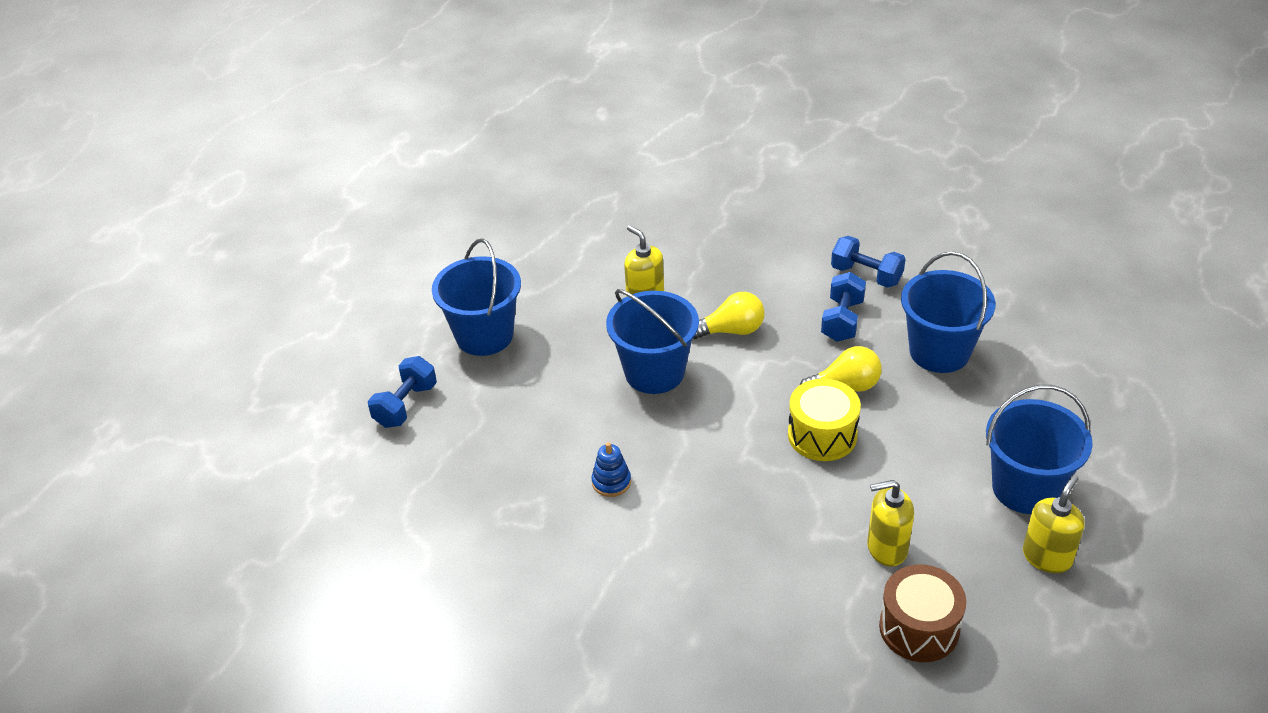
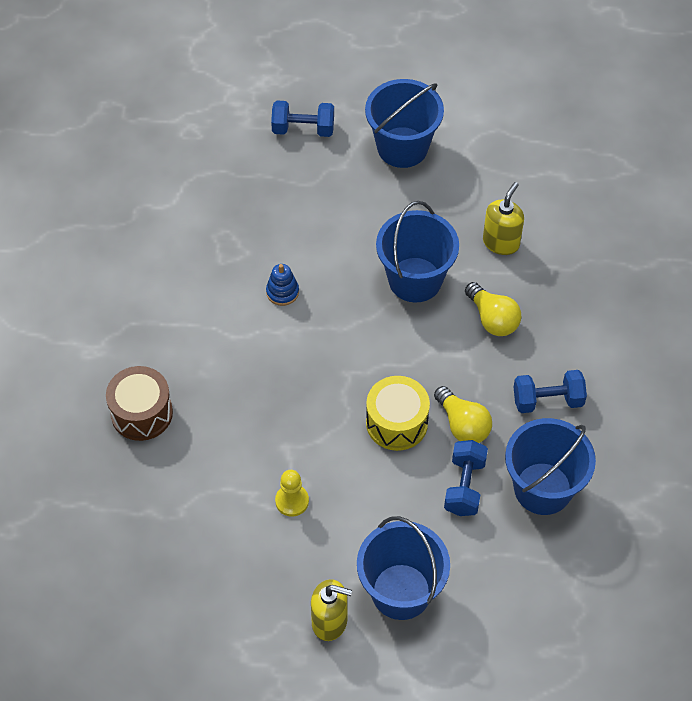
camera: 65 degrees right, 15 degrees up
blue dumbbell [831,236,906,288] -> blue dumbbell moved to [444,440,488,516]
yellow soap dispenser [867,480,914,566] -> yellow pawn [275,470,309,517]
brown drum [879,565,966,662] -> brown drum moved to [106,366,173,441]

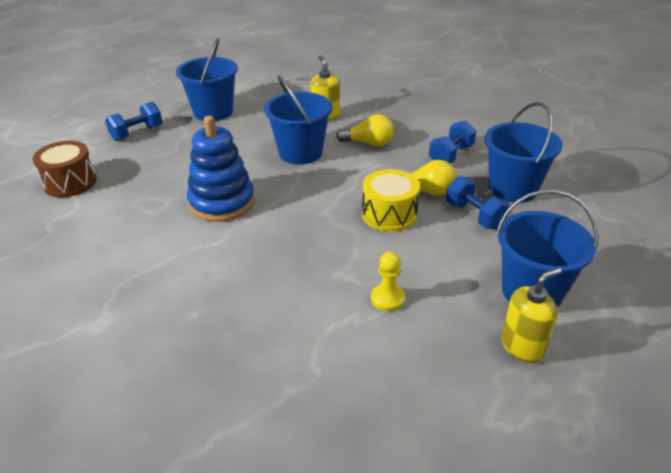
camera: 45 degrees left, 20 degrees down
brown drum [106,366,173,441] -> brown drum moved to [32,141,97,197]
blue stacking toy [266,264,299,306] -> blue stacking toy [187,116,255,222], size x2.21

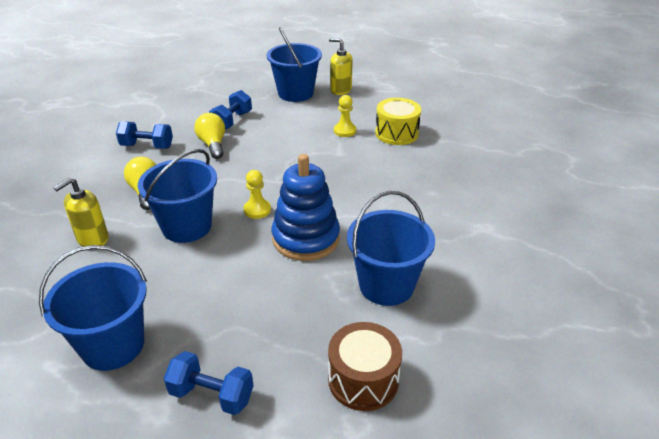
camera: 120 degrees left, 0 degrees up
yellow drum [362,169,420,232] -> yellow drum moved to [375,98,421,145]
blue bucket [485,102,563,203] -> blue bucket moved to [347,191,435,306]
none -> yellow pawn [244,170,271,219]

